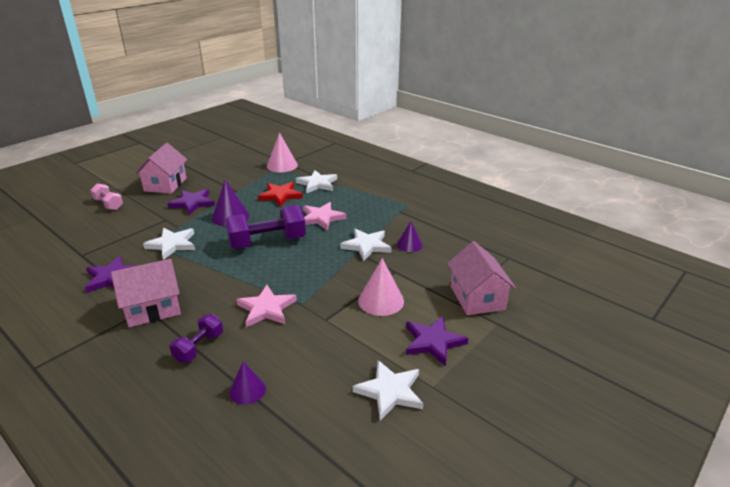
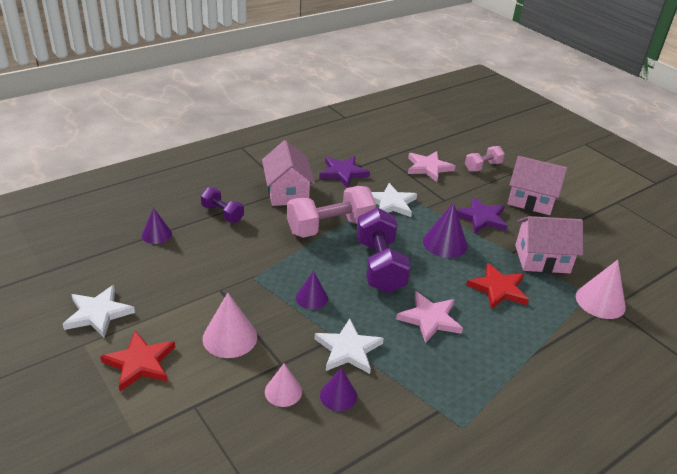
camera: 100 degrees right, 5 degrees up
pink star [236,285,297,327] -> pink star moved to [408,151,455,182]
white star [296,170,337,193] -> none
purple star [406,316,469,366] -> red star [100,331,175,391]
pink house [447,241,516,315] -> pink house moved to [515,216,583,273]
none -> pink cone [265,364,302,407]
none -> pink dumbbell [287,186,376,238]
none -> purple cone [296,271,328,309]

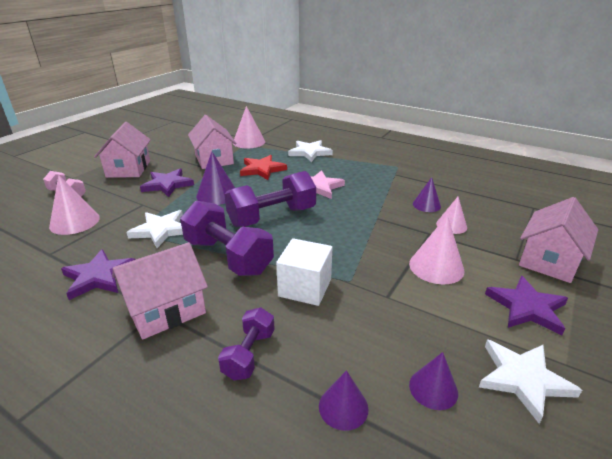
camera: 110 degrees left, 5 degrees down
red star [100,331,175,391] -> purple star [485,276,568,335]
pink dumbbell [287,186,376,238] -> purple dumbbell [180,201,274,276]
purple cone [296,271,328,309] -> purple cone moved to [409,352,458,410]
white star [314,318,384,374] -> white star moved to [288,140,333,162]
pink star [408,151,455,182] -> pink cone [49,175,100,235]
none -> white cube [276,238,332,306]
none -> pink house [519,197,598,283]

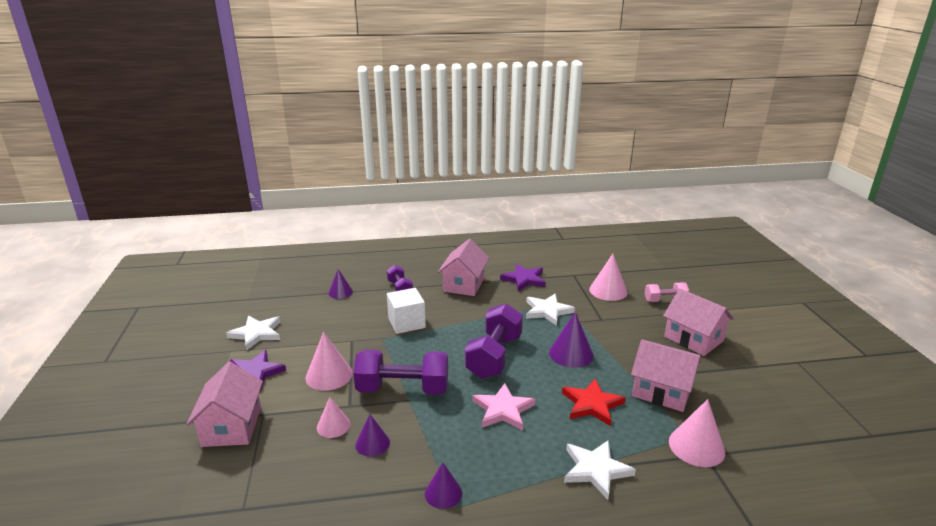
camera: 140 degrees right, 5 degrees down
purple star [140,168,194,197] -> none
purple dumbbell [180,201,274,276] -> purple dumbbell moved to [353,350,448,395]
purple cone [409,352,458,410] -> purple cone moved to [425,462,462,509]

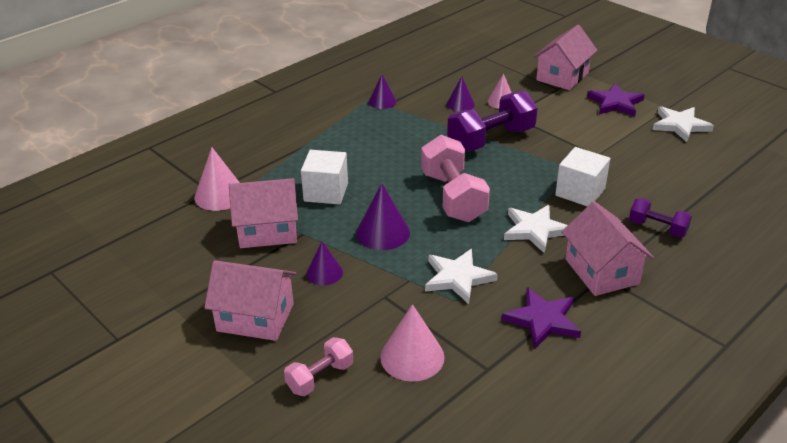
camera: 145 degrees right, 10 degrees up
pink house [186,362,263,447] -> pink house turned 75 degrees clockwise [533,25,598,90]
pink cone [305,332,353,391] -> none
purple cone [328,269,353,299] -> purple cone moved to [306,241,343,285]
purple dumbbell [465,303,523,379] -> pink dumbbell [421,135,490,222]
pink star [472,383,536,430] -> none
red star [562,379,626,426] -> white cube [301,150,348,205]
white star [564,440,636,500] -> white star moved to [504,205,568,253]

